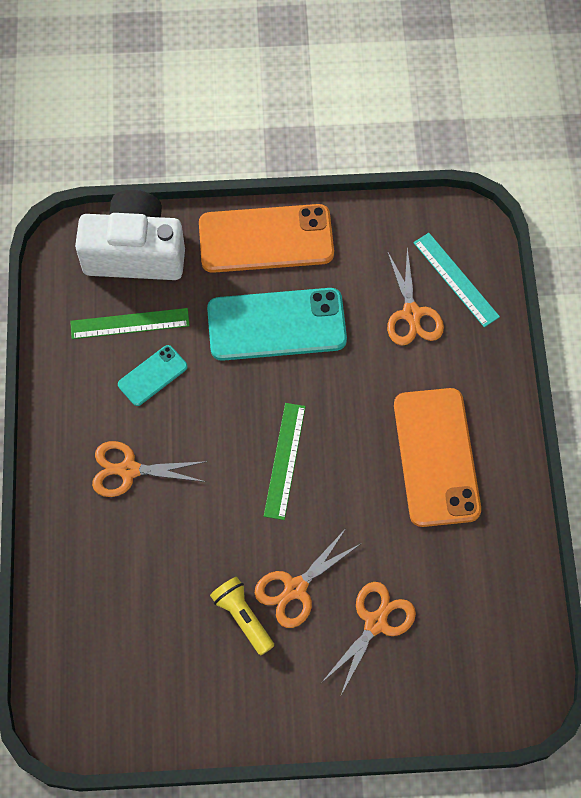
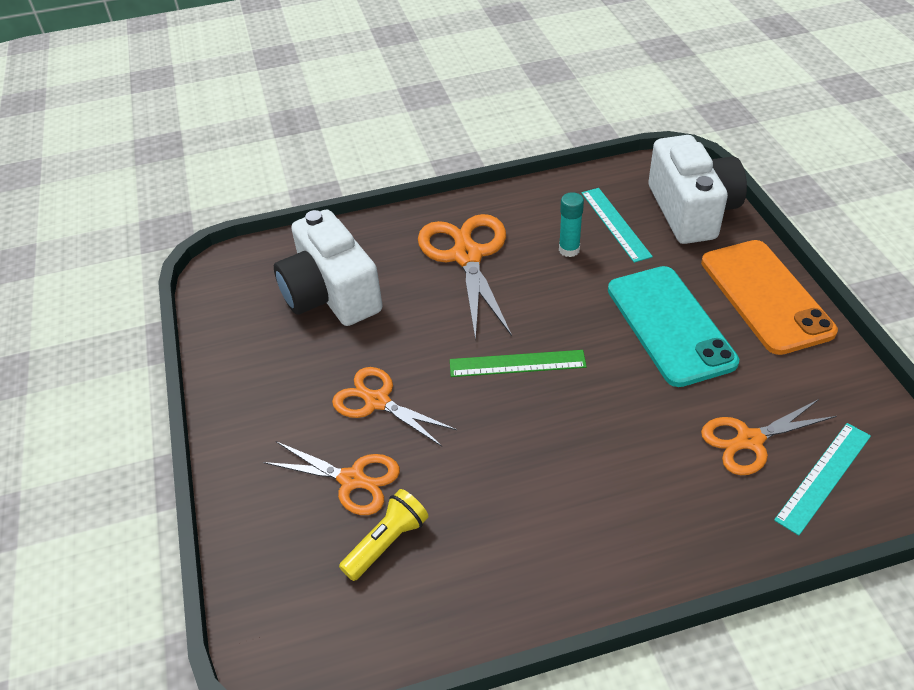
camera: 80 degrees right, 20 degrees down
green ruler [70,308,190,339] -> turquoise ruler [582,188,653,263]
orange scissors [92,441,208,497] -> orange scissors [418,214,512,340], size x1.57
turquoise phone [118,345,188,406] -> turquoise glue stick [559,192,584,257]
yellow flashlight [210,577,274,655] -> yellow flashlight moved to [339,489,429,581]
orange phone [394,388,481,527] -> none
none -> white camera [274,210,383,326]

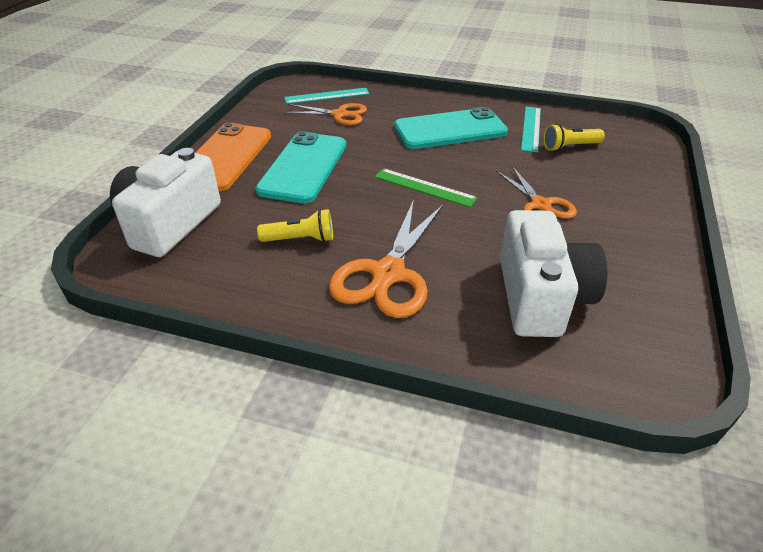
camera: 150 degrees left, 5 degrees down
orange scissors [263,441,400,515] -> none
turquoise glue stick [559,192,584,257] -> yellow flashlight [257,209,333,242]
turquoise ruler [582,188,653,263] -> turquoise ruler moved to [521,107,541,152]
none -> turquoise phone [394,107,508,149]

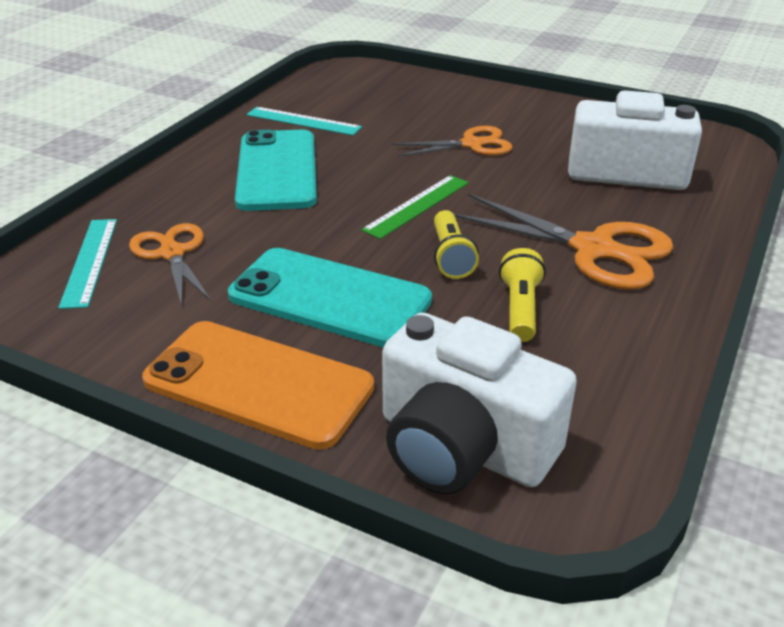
camera: 80 degrees left, 5 degrees down
orange scissors [283,103,367,125] -> orange scissors turned 45 degrees counterclockwise [129,223,212,307]
yellow flashlight [543,124,605,151] -> yellow flashlight moved to [434,210,479,279]

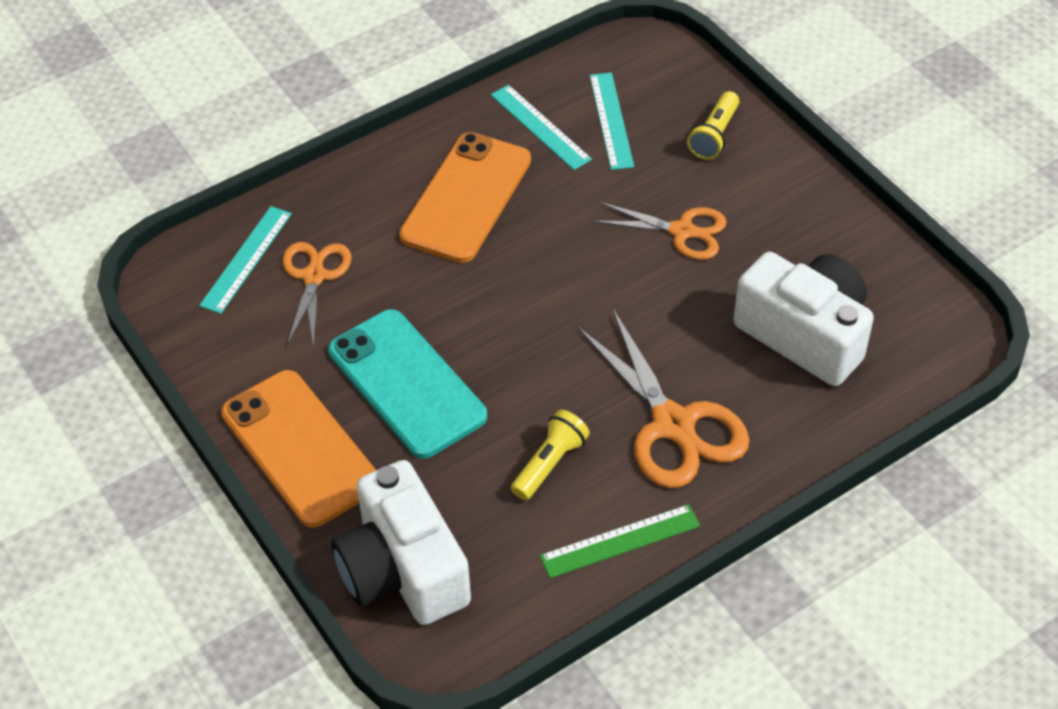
camera: 30 degrees right, 15 degrees up
turquoise phone [235,130,317,211] -> orange phone [399,132,531,263]
green ruler [361,175,469,239] -> green ruler moved to [540,504,700,578]
yellow flashlight [434,210,479,279] -> yellow flashlight moved to [687,91,739,160]
none -> turquoise ruler [590,73,634,170]

